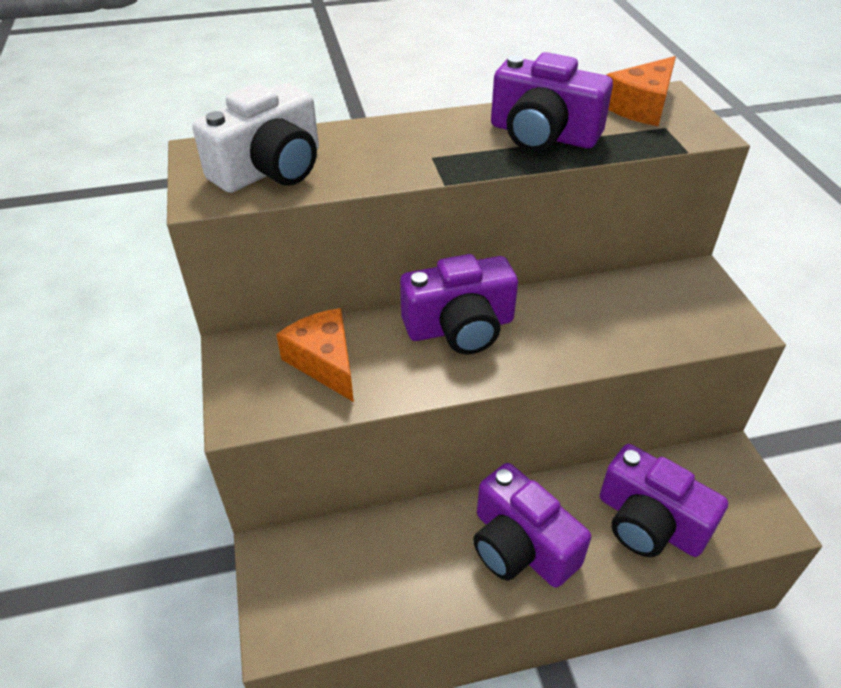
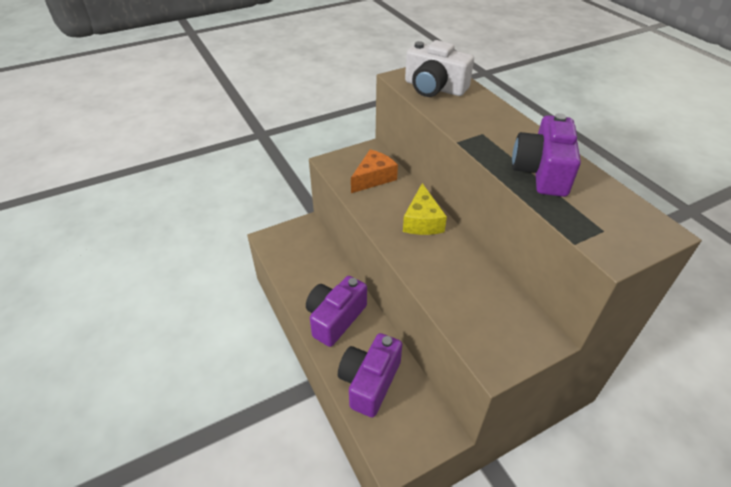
camera: 75 degrees right, 0 degrees up
purple camera [400,254,518,355] -> yellow cheese [403,183,447,235]
orange cheese [607,56,676,126] -> none

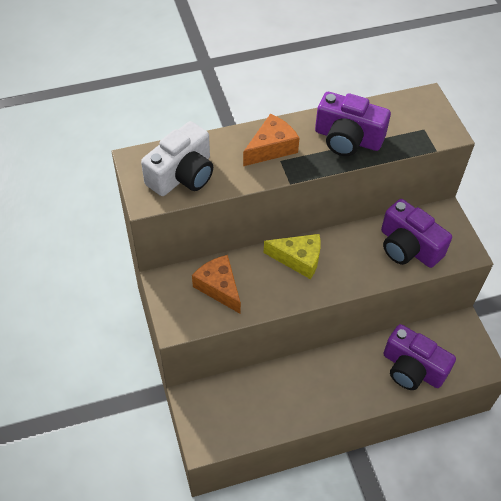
camera: 80 degrees left, 10 degrees up
purple camera [306,276,367,347] -> purple camera moved to [381,199,452,268]
none -> orange cheese [243,114,299,166]

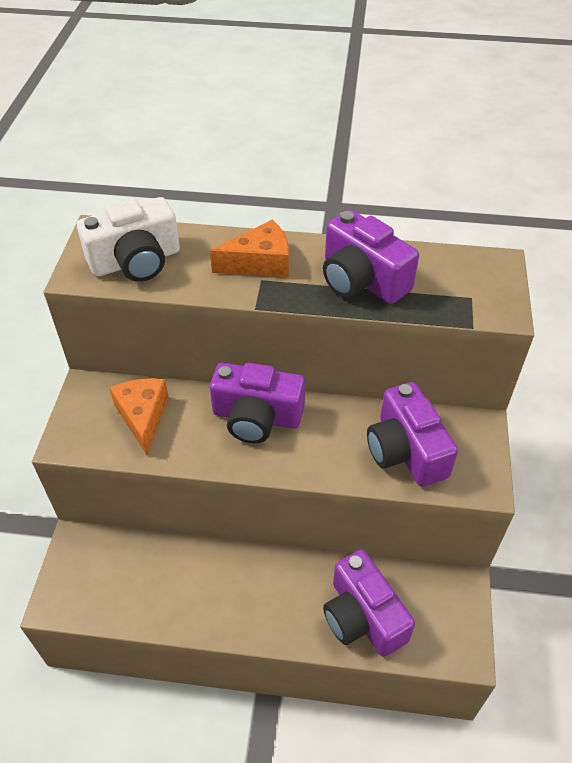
camera: 25 degrees right, 5 degrees down
yellow cheese [264,234,321,279] -> purple camera [210,362,305,443]

